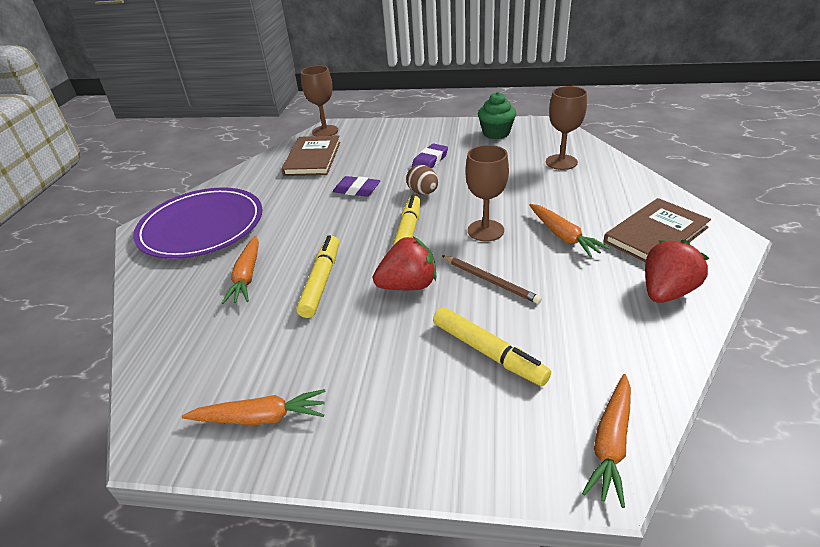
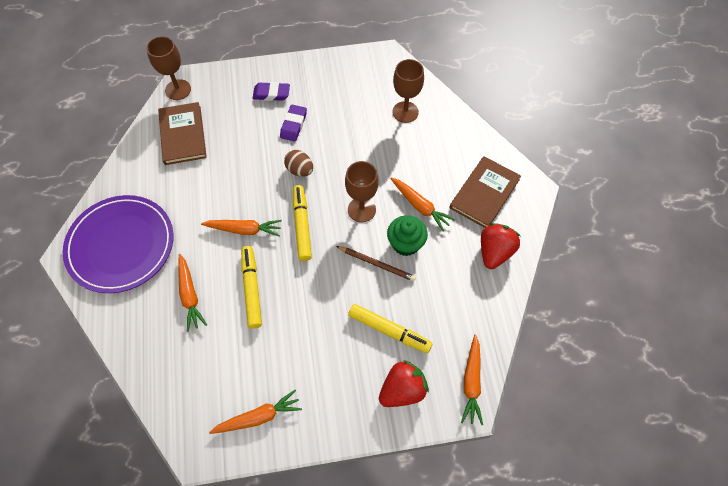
camera: 20 degrees left, 25 degrees up
purple eraser [333,176,380,197] -> purple eraser moved to [252,82,290,101]
red strawberry [373,237,437,290] -> red strawberry moved to [379,360,429,407]
green cupcake [478,92,516,139] -> green cupcake moved to [387,215,428,256]
none -> orange carrot [201,220,282,237]

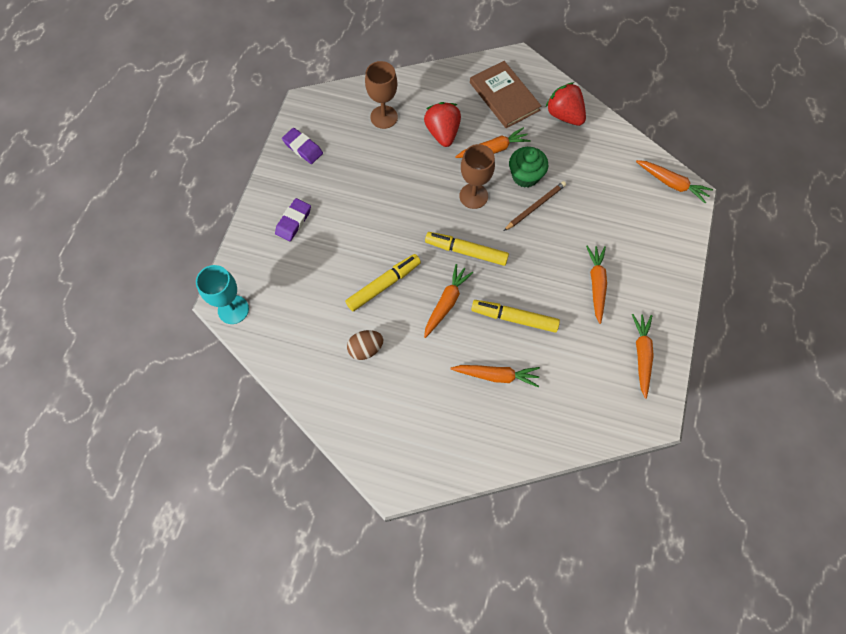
camera: 65 degrees left, 5 degrees up
purple plate [63,195,173,293] -> none
brown goblet [146,36,191,100] -> turquoise goblet [196,265,249,324]
brown book [158,102,207,165] -> none
purple eraser [280,105,307,142] -> purple eraser moved to [282,128,323,164]
brown egg [284,150,313,177] -> brown egg moved to [347,330,383,360]
yellow marker [348,304,433,353] -> yellow marker moved to [345,254,421,311]
red strawberry [379,360,429,407] -> red strawberry moved to [424,102,461,147]
none -> orange carrot [586,246,607,324]

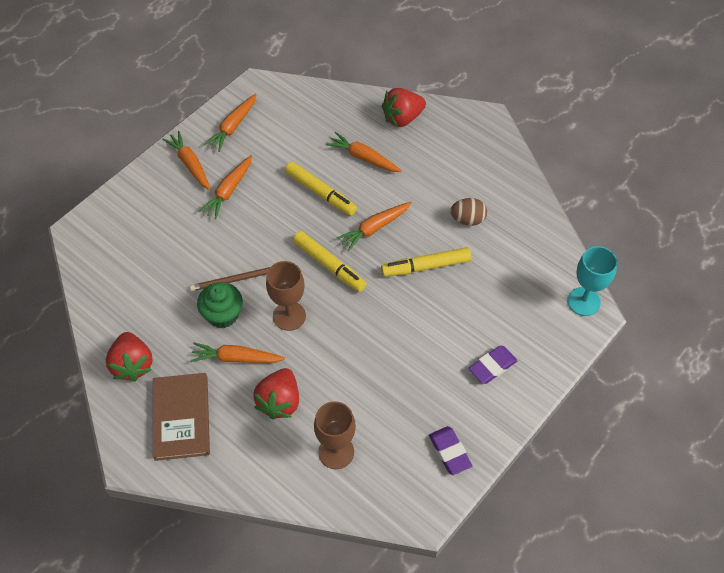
camera: 155 degrees left, 10 degrees down
orange carrot [636,160,713,203] -> orange carrot moved to [162,131,211,190]
none -> red strawberry [382,88,426,127]

